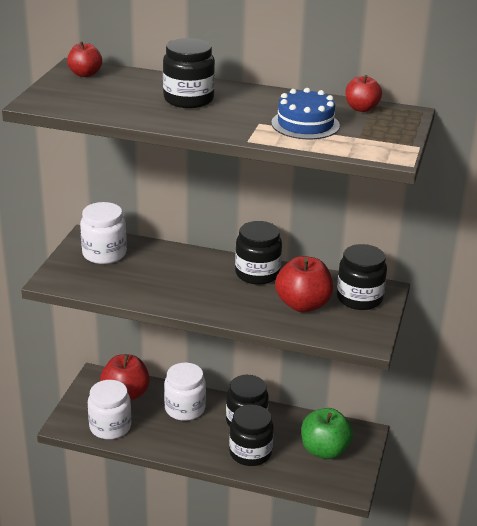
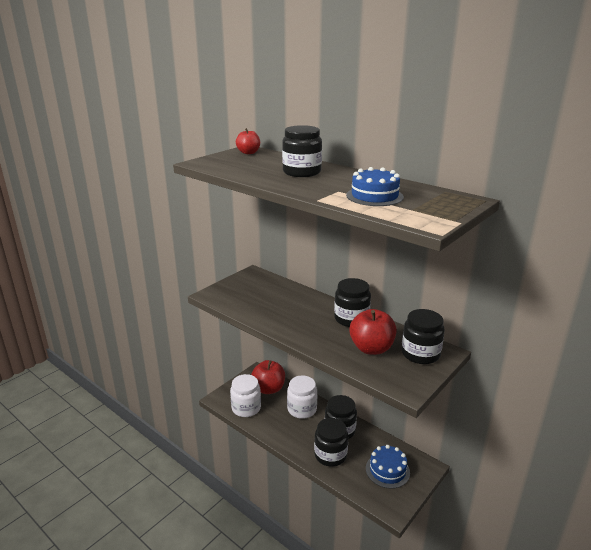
camera: 25 degrees right, 5 degrees down
white jar [80,202,127,264] -> none
green apple [301,408,353,459] -> blue cake [366,445,410,489]
red apple [345,75,382,112] -> none

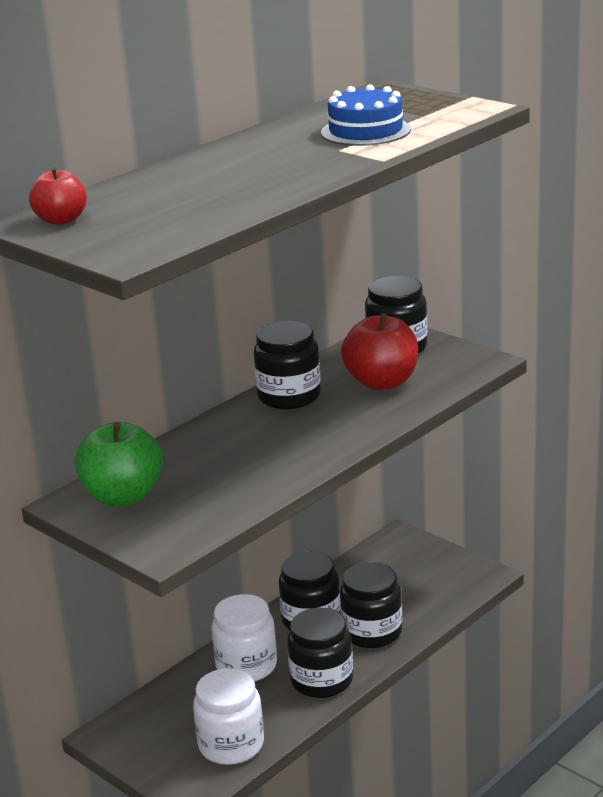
camera: 85 degrees left, 0 degrees up
red apple [251,360,285,394] -> none
black jar [282,125,322,177] -> black jar moved to [287,608,353,698]
blue cake [366,445,410,489] -> none
none -> green apple [75,422,163,507]

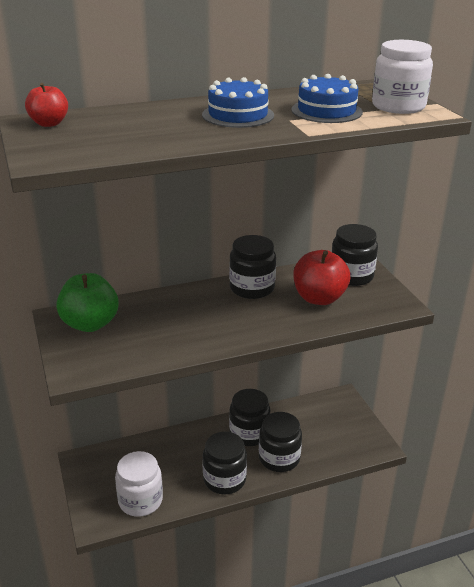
camera: 25 degrees right, 5 degrees up
white jar [211,594,277,682] -> white jar moved to [372,40,433,114]
none -> blue cake [202,77,274,128]

